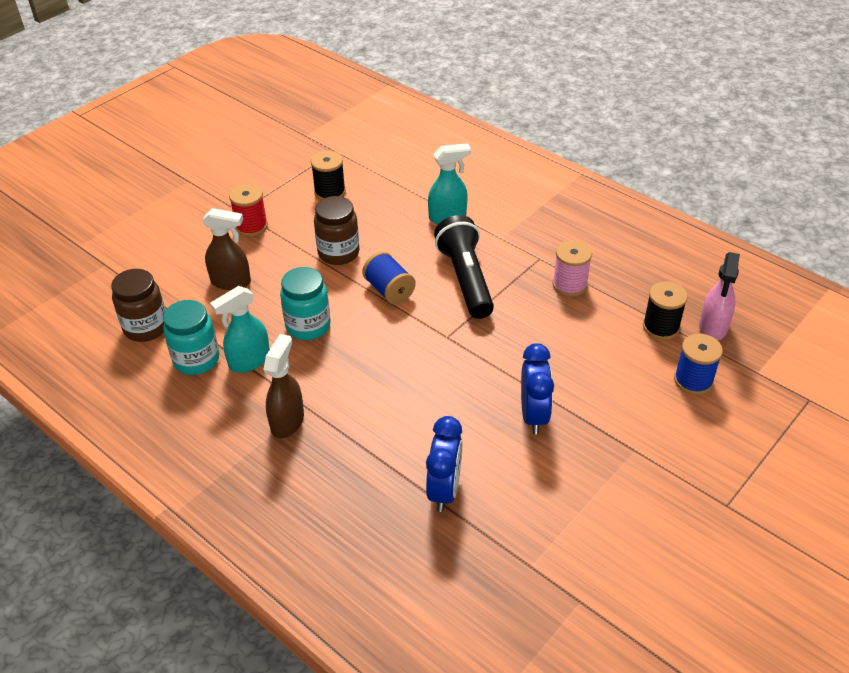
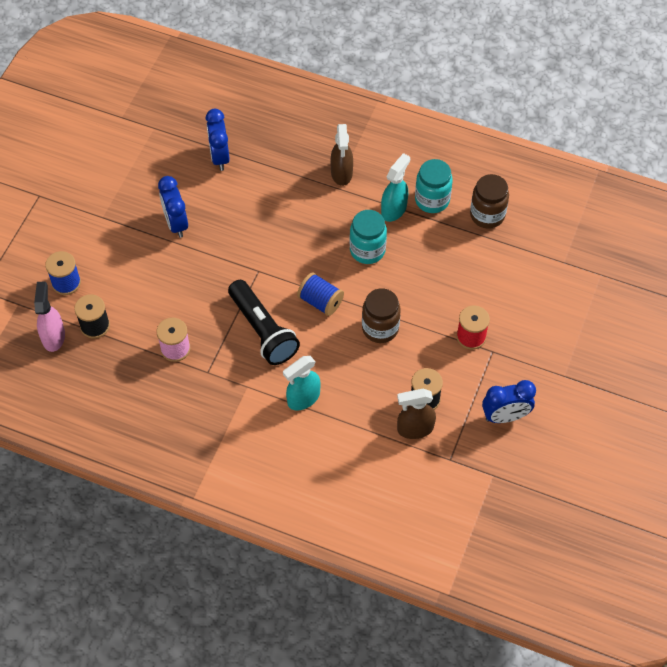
camera: 160 degrees right, 15 degrees up
brown spray bottle [202,208,251,290] -> brown spray bottle moved to [397,389,436,439]
none -> blue clock [482,380,536,423]

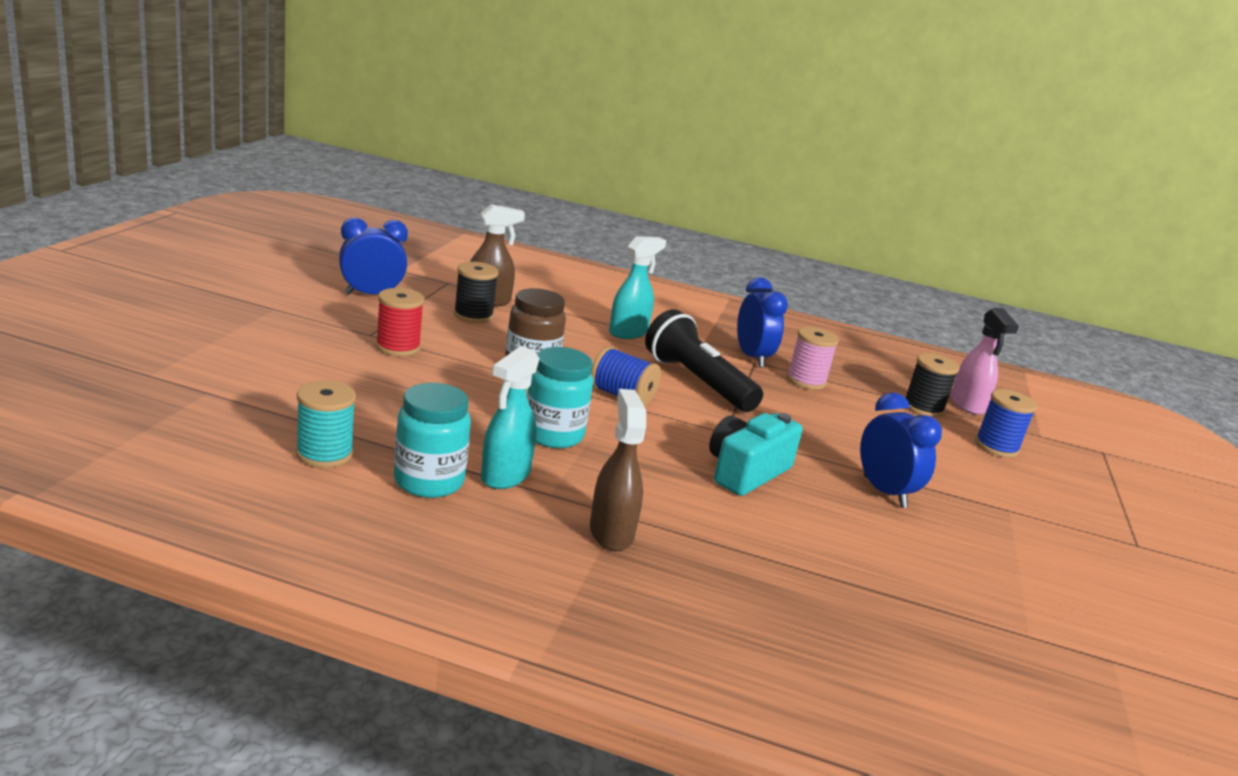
camera: 170 degrees right, 35 degrees down
blue clock [205,109,230,171] -> blue clock moved to [737,277,788,368]
brown jar [470,174,509,229] -> turquoise spool [296,381,356,468]
none -> turquoise camera [709,413,803,496]

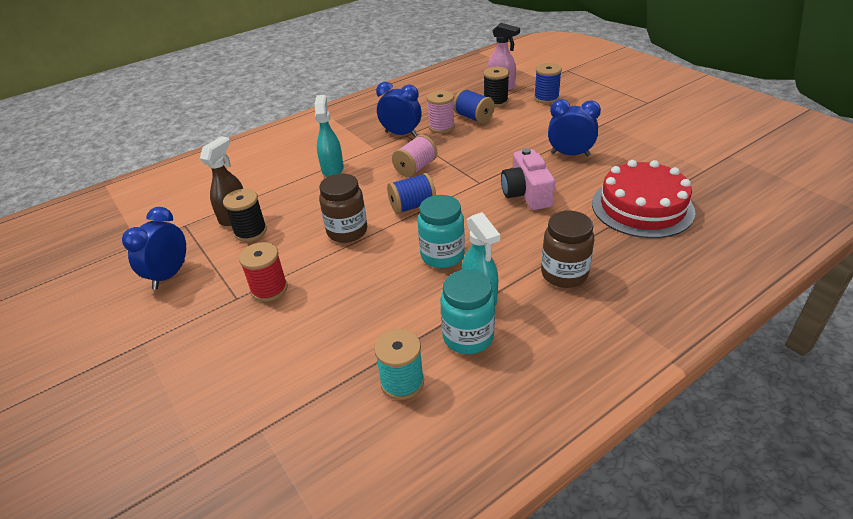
camera: 45 degrees left, 15 degrees up
brown spray bottle [590,389,646,551] -> brown jar [541,211,594,288]
black flashlight [645,309,763,412] -> pink spool [392,135,437,177]
turquoise camera [709,413,803,496] -> pink camera [501,148,555,210]
none -> blue spool [453,89,495,124]
none -> red cake [592,160,695,238]

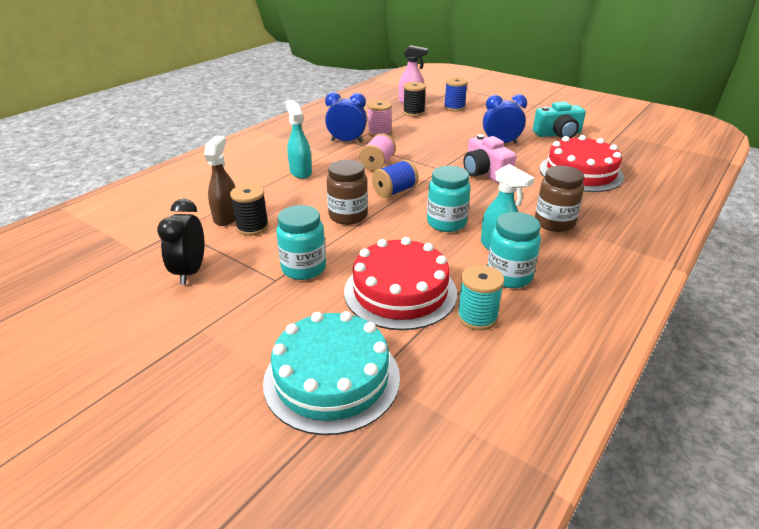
camera: 20 degrees left, 5 degrees down
blue clock [122,207,186,289] -> black clock [157,199,205,285]
red spool [239,242,288,302] -> turquoise jar [276,205,326,280]
blue spool [453,89,495,124] -> none
none -> turquoise cake [263,311,400,435]
none -> red cake [344,237,457,330]
none -> turquoise camera [533,101,586,139]

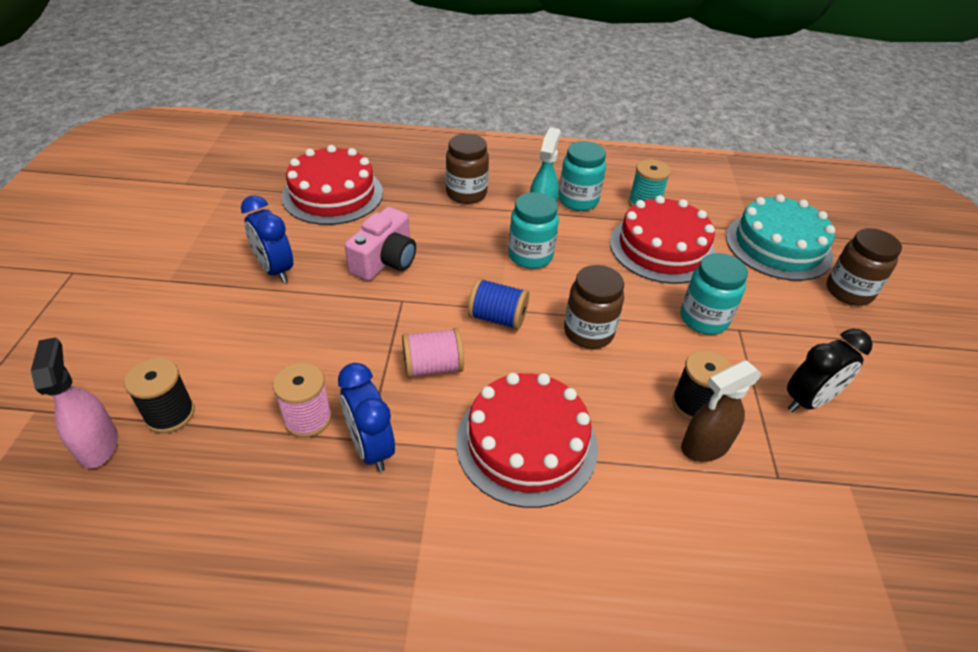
camera: 125 degrees left, 10 degrees up
turquoise spray bottle [286,100,312,179] -> red cake [456,373,598,508]
blue spool [444,77,468,111] -> none
turquoise camera [533,101,586,139] -> none
none -> brown jar [827,228,902,306]

